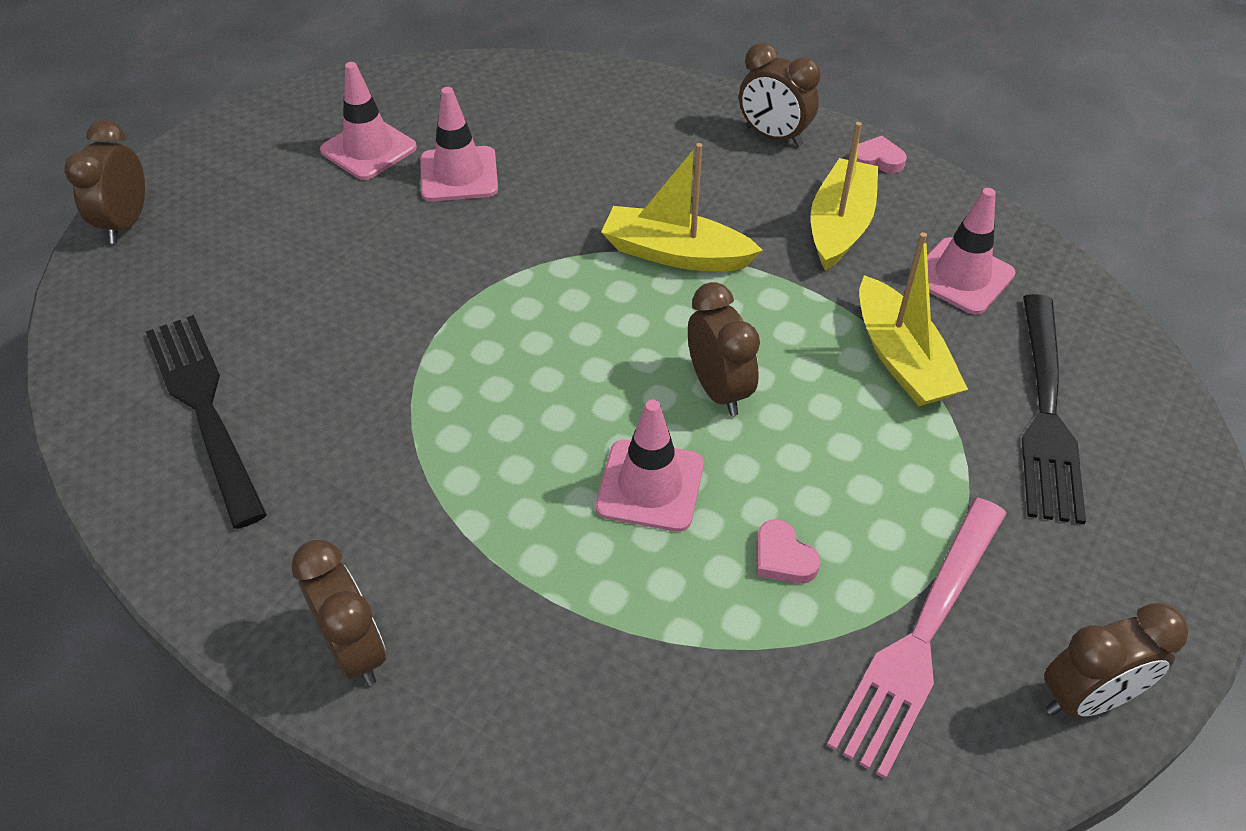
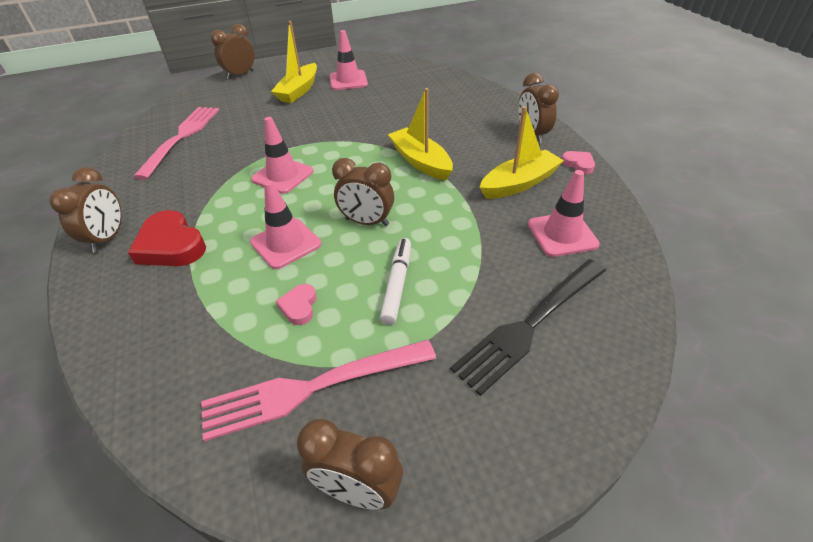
camera: 40 degrees right, 5 degrees down
black fork [146,315,267,529] -> pink fork [133,107,219,180]
pink traffic cone [420,87,498,201] -> pink traffic cone moved to [251,117,314,194]
brown clock [688,282,760,416] -> brown clock turned 90 degrees clockwise [332,158,394,226]
yellow boat [859,232,968,406] -> yellow boat moved to [271,21,317,103]
none -> red heart [128,210,206,266]
none -> white marker [380,238,411,325]

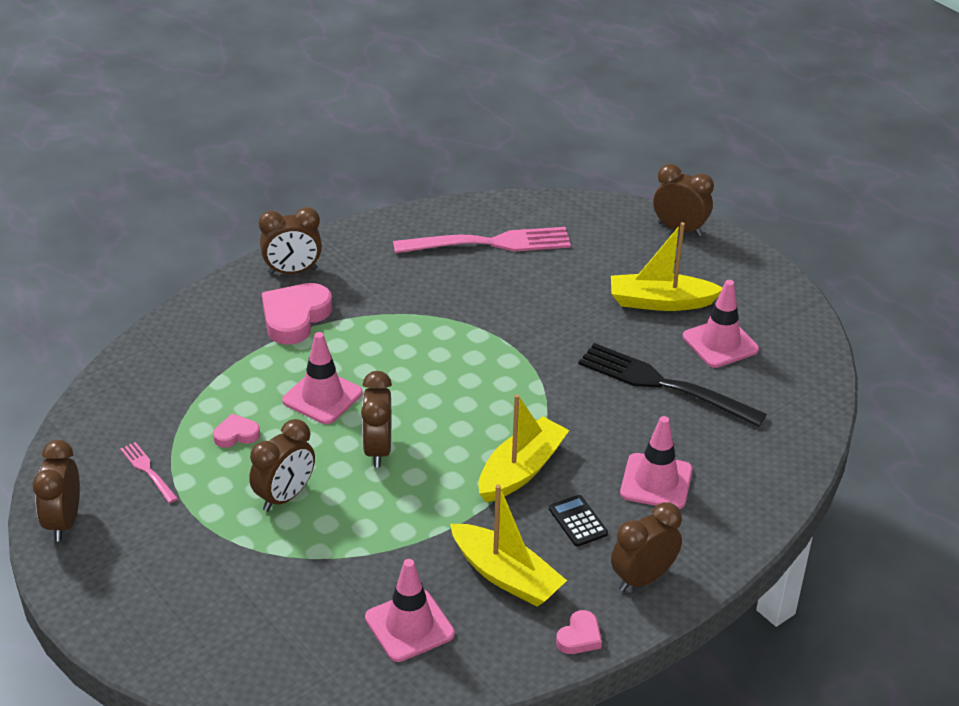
camera: 70 degrees right, 5 degrees down
red heart [128,210,206,266] -> pink heart [262,283,332,345]
pink fork [201,340,436,442] -> pink fork [120,442,178,503], size x0.46
pink traffic cone [251,117,314,194] -> pink traffic cone moved to [620,416,693,509]
white marker [380,238,411,325] -> brown clock [249,419,315,512]
black fork [450,259,606,396] -> black fork moved to [578,343,767,427]
none -> black calculator [549,495,608,547]

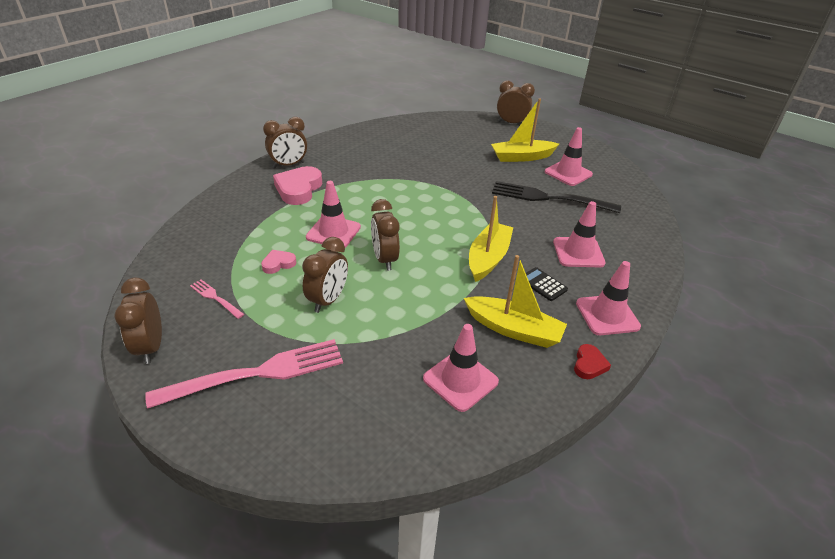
camera: 15 degrees left, 0 degrees up
pink fork [393,227,571,253] -> pink fork moved to [145,339,343,409]
pink heart [556,610,602,654] -> red heart [574,344,611,379]
brown clock [611,502,682,592] -> pink traffic cone [576,261,641,335]

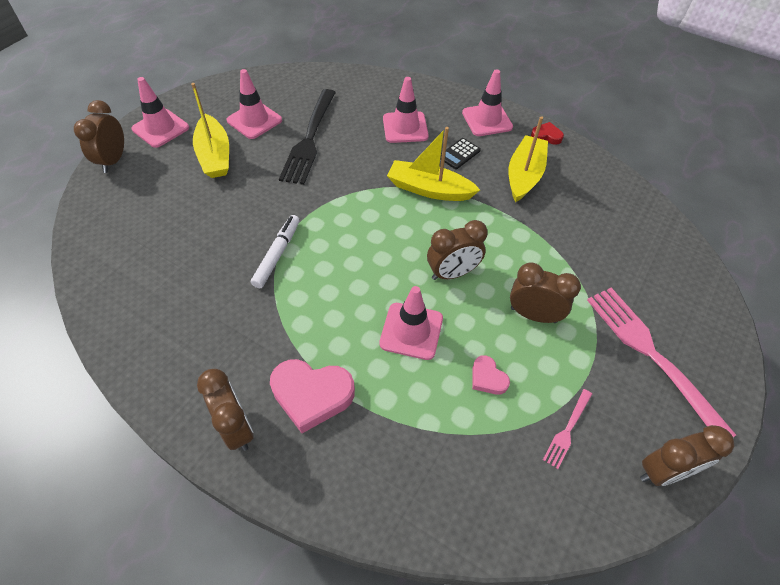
camera: 95 degrees left, 15 degrees up
pink traffic cone [423,324,499,412] -> pink traffic cone moved to [132,77,189,148]
none -> white marker [251,215,300,288]

